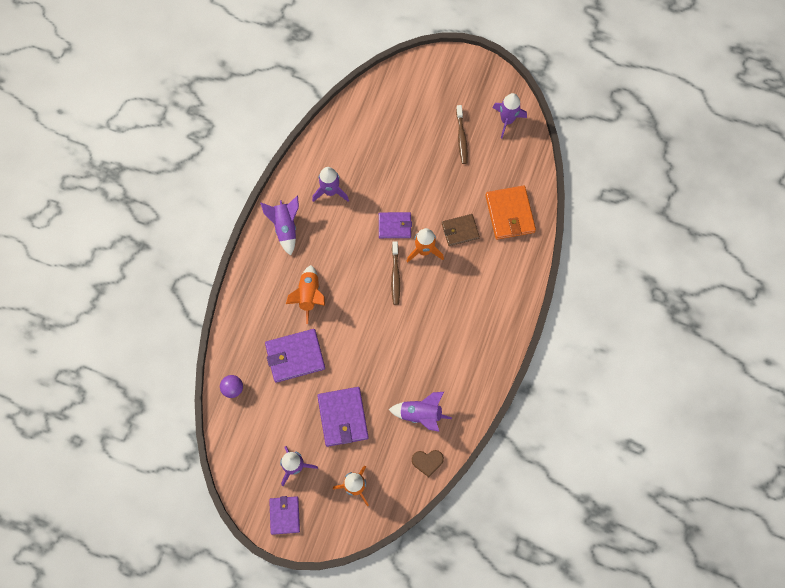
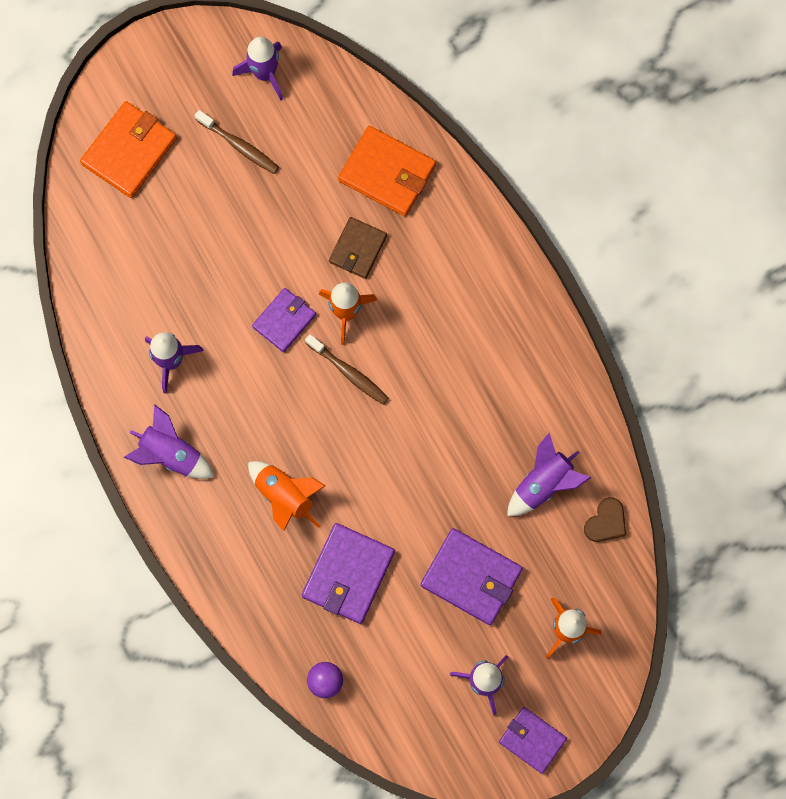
camera: 50 degrees left, 5 degrees up
none -> orange wallet [80,101,177,198]

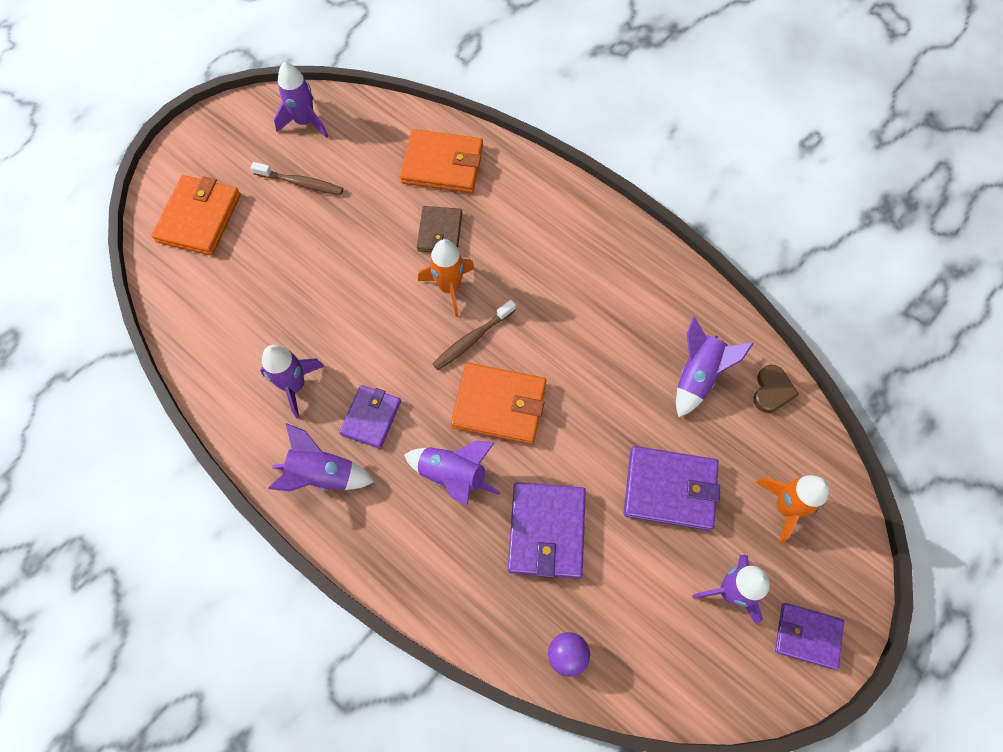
camera: 20 degrees left, 10 degrees down
orange rocket [248,461,326,531] -> purple rocket [404,441,501,506]
purple wallet [252,288,316,352] -> purple wallet moved to [339,385,401,449]
brown toothbrush [305,334,388,405] -> brown toothbrush turned 120 degrees clockwise [433,300,516,370]
none -> orange wallet [451,363,547,444]

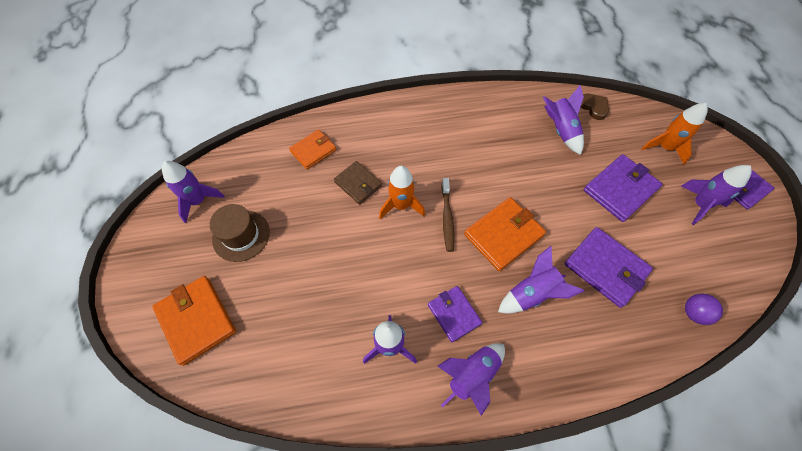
camera: 50 degrees left, 5 degrees down
brown toothbrush [250,162,343,195] -> brown hat [210,204,270,262]
orange wallet [400,129,483,193] -> orange wallet [289,129,336,169], size x0.65

